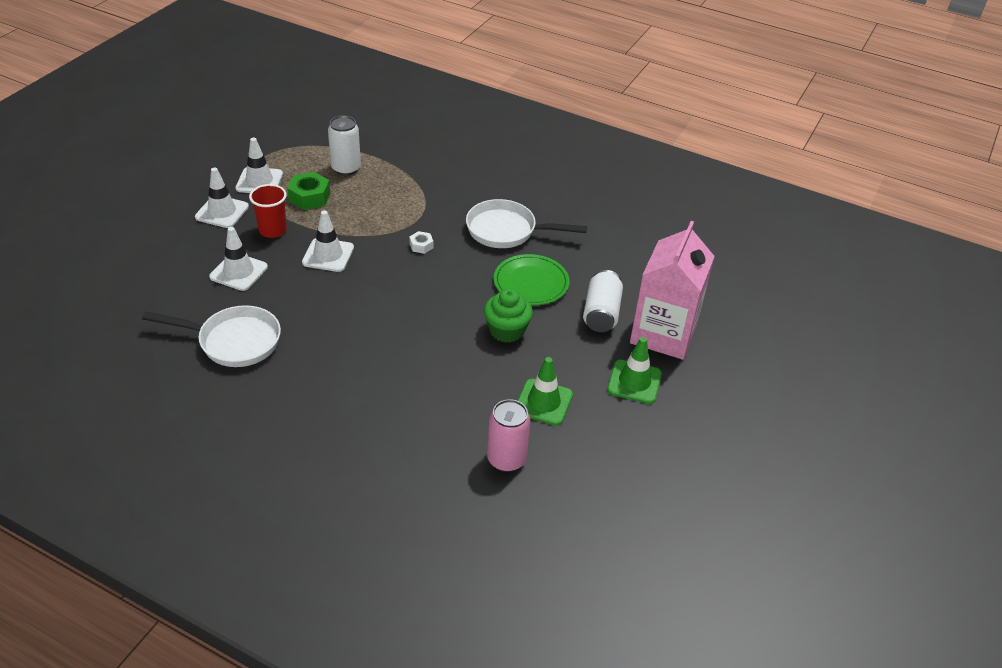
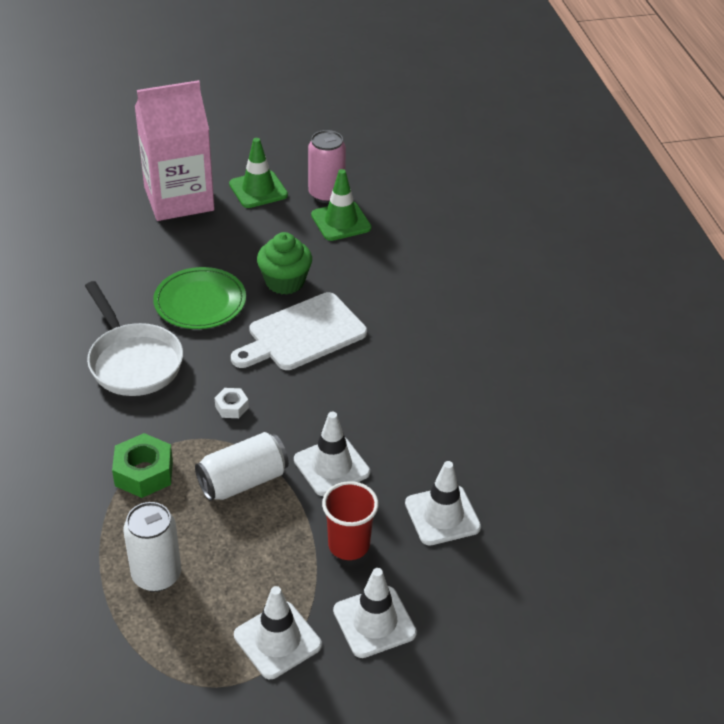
camera: 130 degrees left, 0 degrees up
white pan [142,305,281,367] -> none
green nut [287,172,330,210] -> green nut moved to [112,433,173,498]
pink can [487,399,530,472] -> pink can moved to [308,130,346,203]
white can [583,270,623,332] -> white can moved to [195,432,289,501]
none -> white cutting board [231,292,367,370]

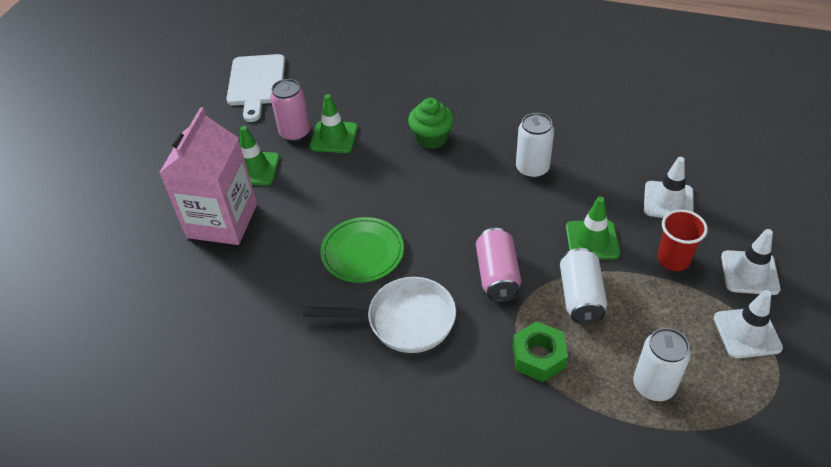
camera: 55 degrees left, 5 degrees up
white nut [215,388,249,418] -> pink can [476,228,521,302]
white cutting board [231,292,367,370] -> white cutting board moved to [226,54,285,122]
green cupcake [257,232,312,295] -> green cupcake moved to [408,98,454,149]
white traffic cone [294,411,370,496] -> green traffic cone [566,197,620,260]
none -> white can [516,113,554,178]

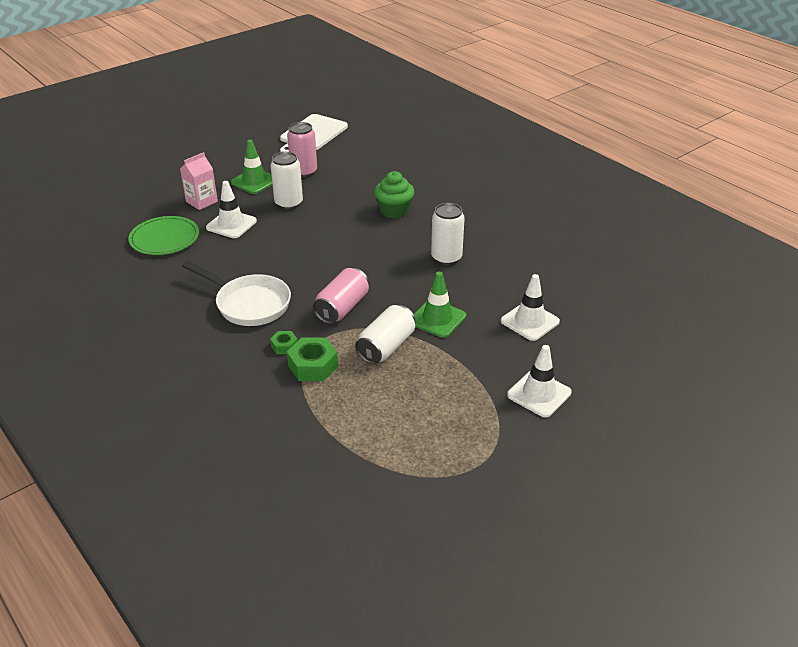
camera: 30 degrees right, 10 degrees down
pink carton [159,107,257,245] -> pink carton [180,152,218,210], size x0.51
green traffic cone [310,94,358,153] -> none
green plate [320,217,404,283] -> green plate moved to [129,216,199,255]
white can [633,328,691,401] -> white can moved to [270,152,303,210]
red cup [657,210,708,271] -> none
white traffic cone [714,290,783,358] -> white traffic cone moved to [206,181,257,238]
none -> green nut [270,331,298,354]

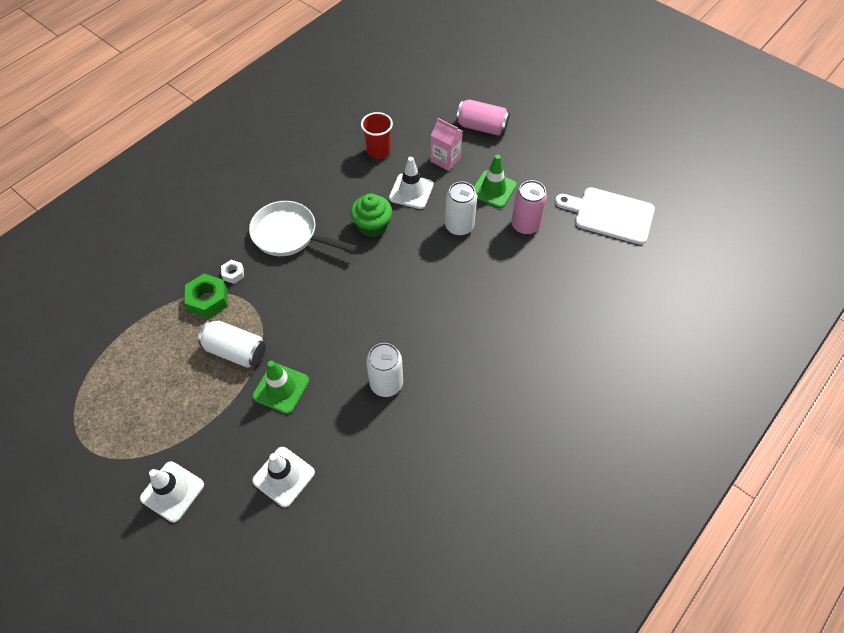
camera: 80 degrees right, 20 degrees up
green plate [129,216,199,255] -> red cup [361,112,393,159]
white pan [182,261,291,326] -> white pan turned 90 degrees clockwise [249,201,357,256]
green nut [270,331,298,354] -> white nut [221,260,244,284]
pink can [313,268,369,324] -> pink can moved to [456,99,510,136]
green cupcake [374,171,415,218] -> green cupcake moved to [350,193,392,237]

